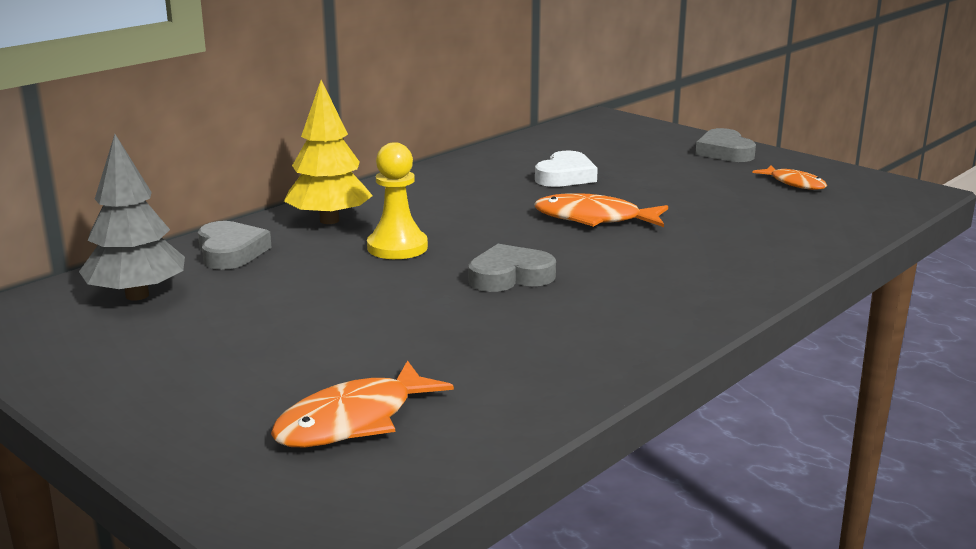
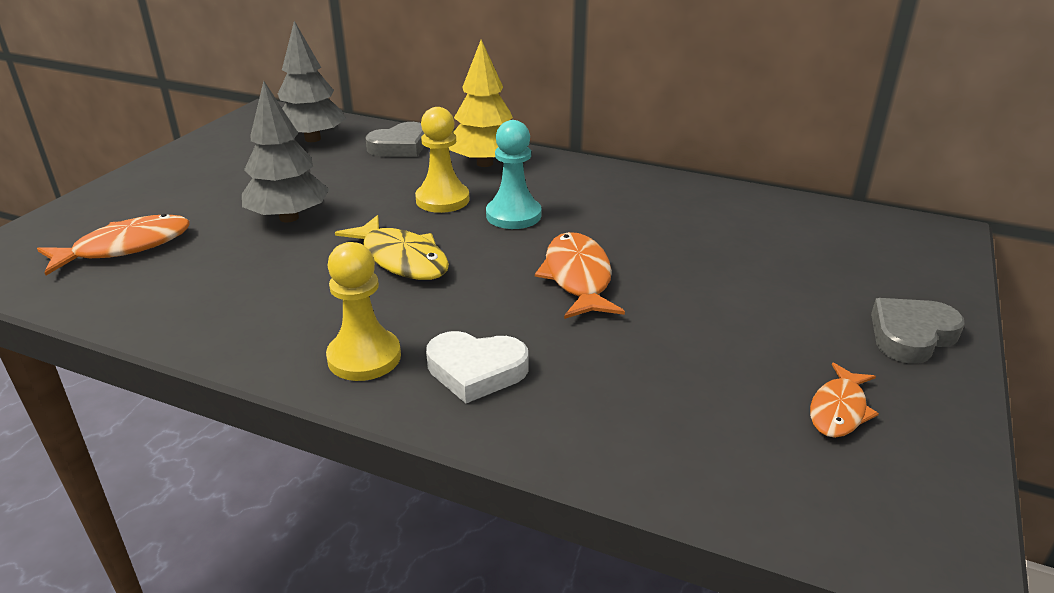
camera: 70 degrees right, 10 degrees up
orange fish [271,360,454,448] -> orange fish turned 120 degrees clockwise [37,214,190,275]
grey heart [468,244,556,292] -> yellow fish [335,215,449,280]
white heart [535,151,598,187] -> white heart moved to [426,331,528,403]
none -> grey tree [242,81,329,222]
none -> yellow pawn [326,242,401,381]
none -> turquoise pawn [486,120,541,229]

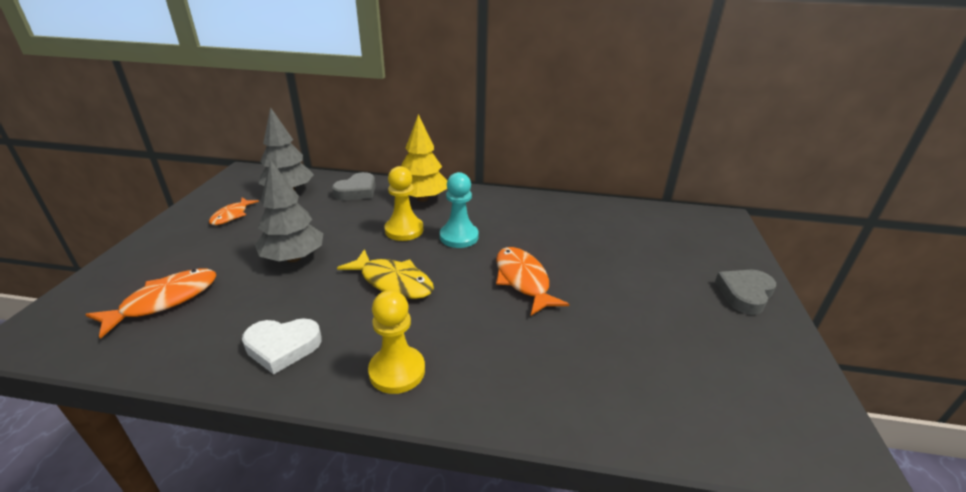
camera: 15 degrees left, 0 degrees up
white heart [426,331,528,403] -> white heart moved to [242,318,322,374]
orange fish [810,362,879,438] -> orange fish moved to [209,198,259,225]

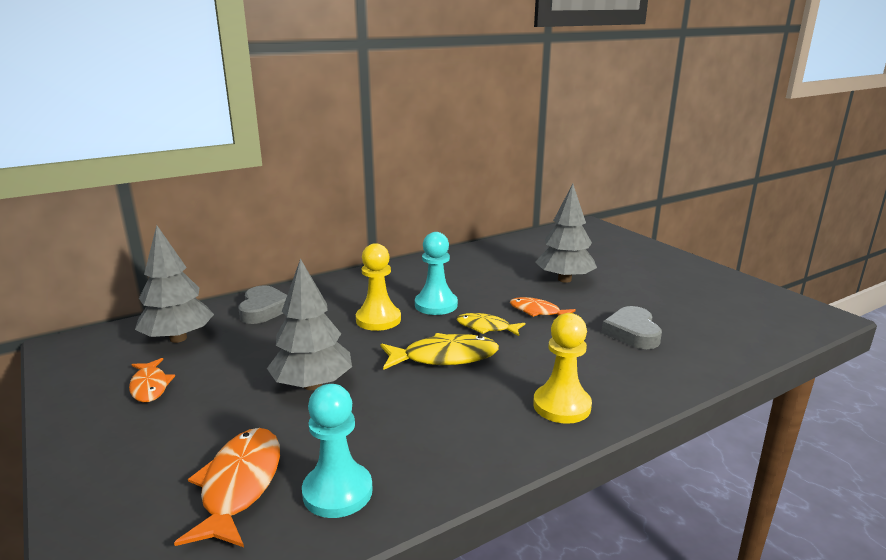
camera: 40 degrees left, 10 degrees down
white heart [242,318,322,374] -> none
yellow tree [401,114,447,202] -> none
orange fish [496,247,569,315] -> orange fish [510,297,576,317], size x0.63
grey heart [715,270,776,315] -> grey heart moved to [602,306,662,349]
none -> turquoise pawn [302,384,373,518]
none -> yellow fish [457,313,525,336]
none -> grey tree [535,184,597,283]

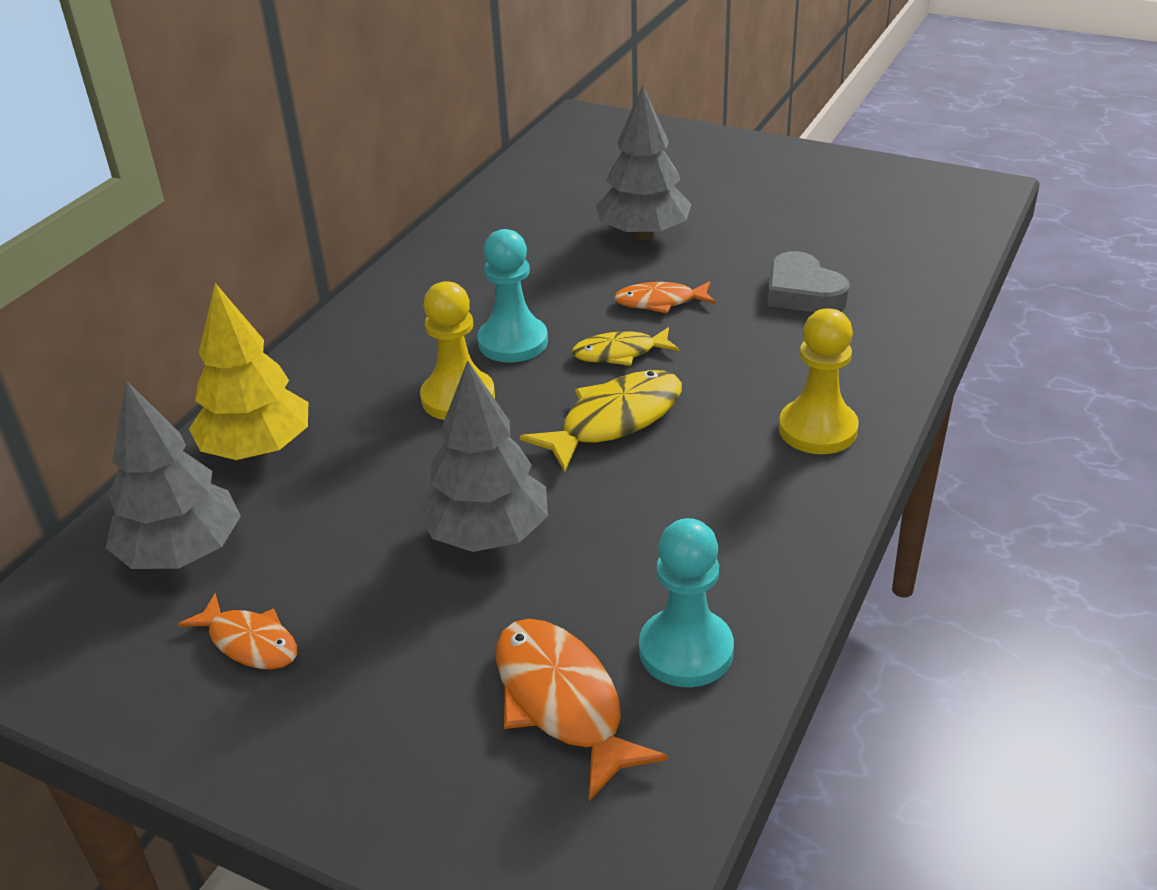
camera: 30 degrees left, 15 degrees up
grey heart [238,285,287,324] -> yellow tree [189,283,308,460]

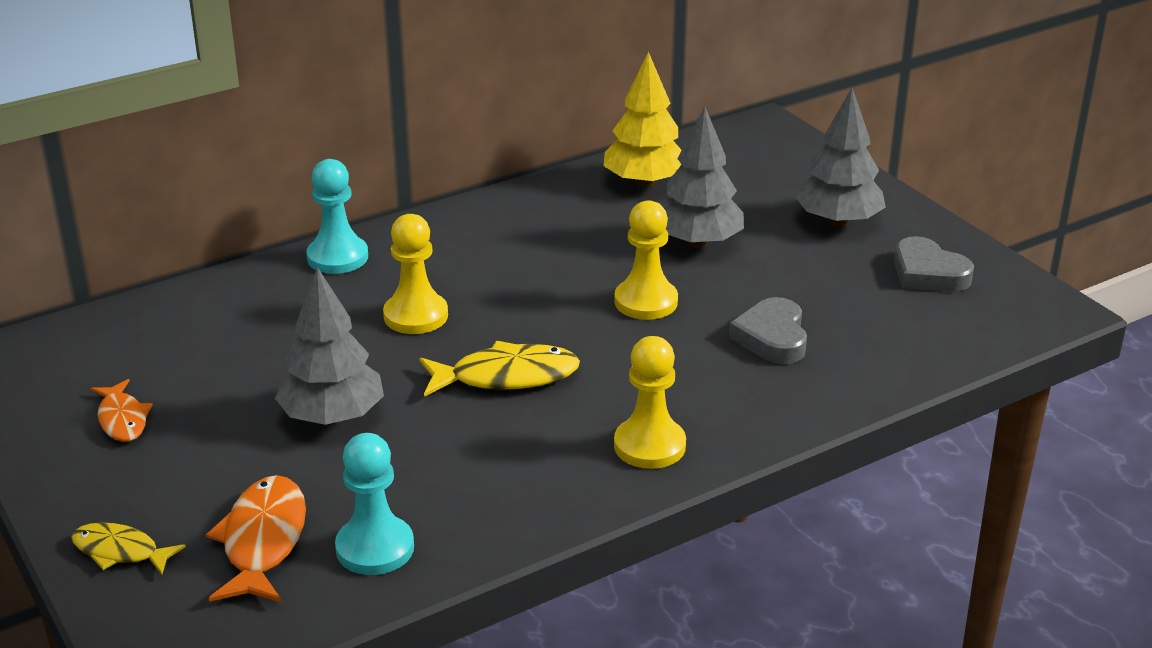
camera: 30 degrees right, 5 degrees down
grey tree [106,381,241,569] -> grey tree moved to [795,88,886,227]
yellow tree [189,283,308,460] -> yellow tree moved to [604,52,682,188]
turquoise pawn [477,229,548,362] -> turquoise pawn moved to [306,159,368,274]
yellow fish [572,327,679,366] -> yellow fish moved to [71,522,186,575]
orange fish [614,281,716,313] -> yellow pawn [614,200,678,320]
none -> grey heart [894,236,974,292]

